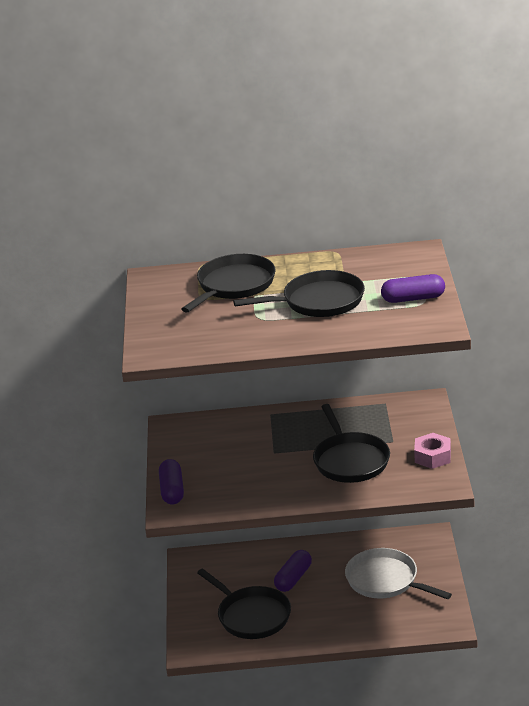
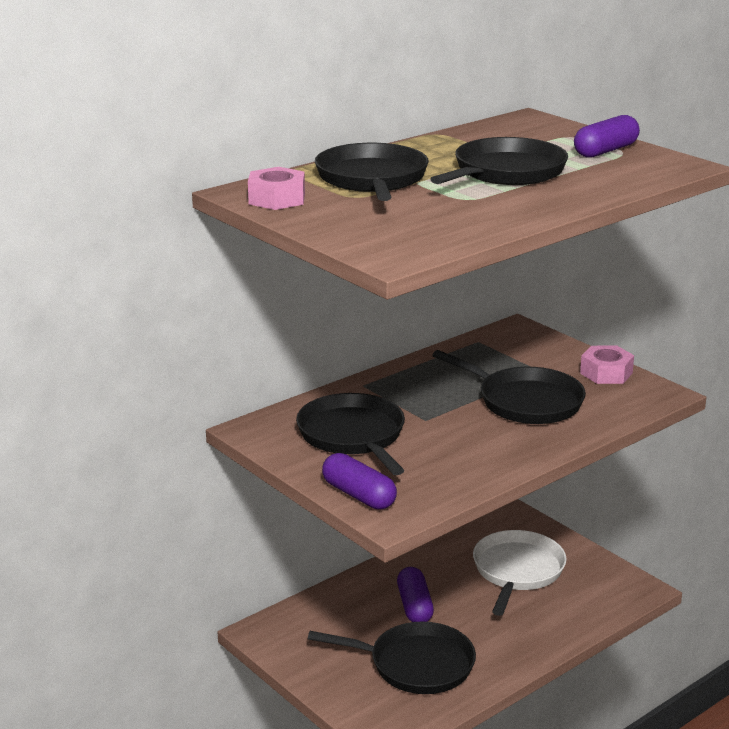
camera: 40 degrees left, 5 degrees down
white pan [345,548,452,599] -> white pan turned 105 degrees clockwise [473,530,567,616]
none -> pink nut [248,167,305,210]
none -> black pan [296,393,405,475]

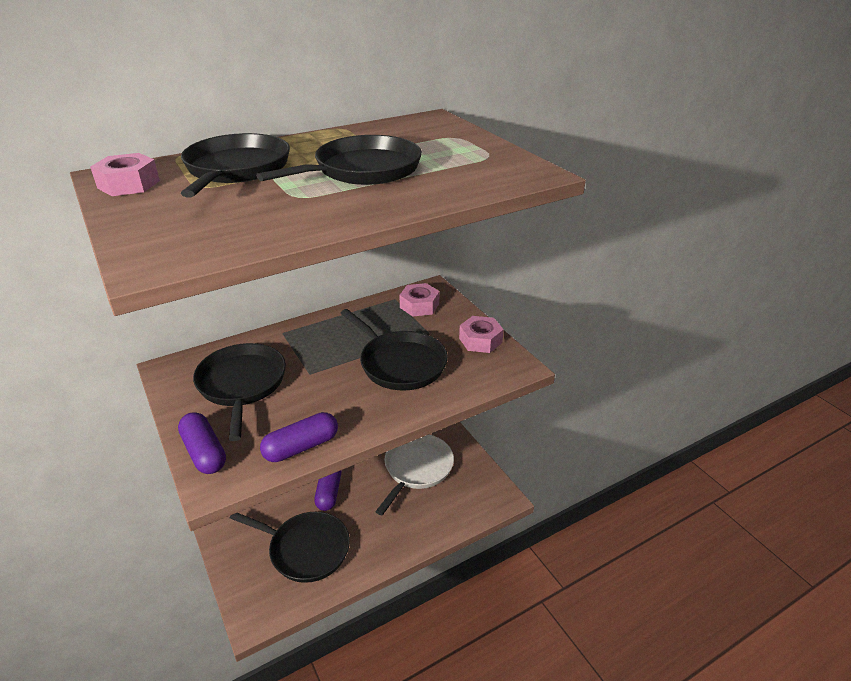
camera: 10 degrees right, 10 degrees up
purple capsule [574,115,640,158] -> purple capsule moved to [260,412,338,462]
none -> pink nut [399,283,439,317]

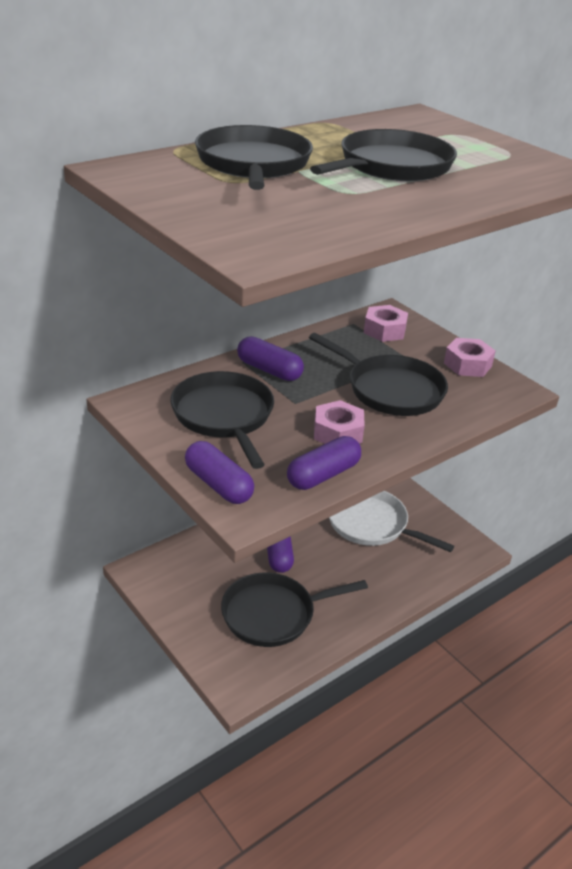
camera: 10 degrees left, 0 degrees up
pink nut [90,153,160,196] -> pink nut moved to [314,400,365,444]
black pan [230,512,350,583] -> black pan turned 150 degrees clockwise [221,572,368,647]
white pan [375,435,454,515] -> white pan turned 75 degrees counterclockwise [329,491,454,552]
none -> purple capsule [237,336,304,381]

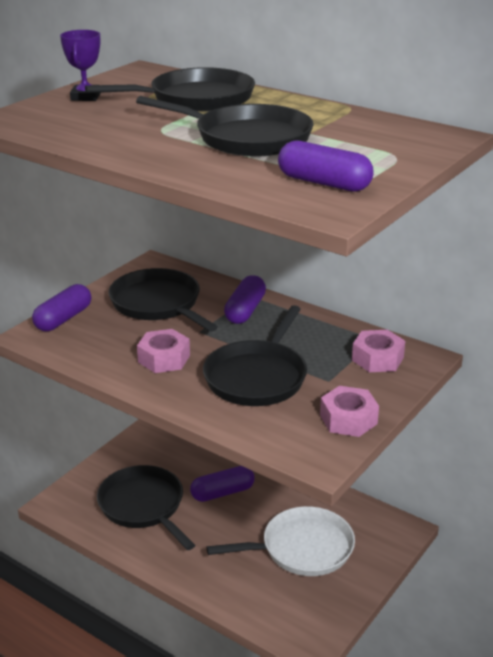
camera: 75 degrees right, 5 degrees down
black pan [170,371,274,469] -> black pan turned 90 degrees counterclockwise [108,268,218,332]
purple capsule [287,436,361,490] -> purple capsule moved to [278,141,374,192]
white pan [329,491,454,552] -> white pan turned 60 degrees clockwise [207,506,355,576]
none -> purple trophy [60,30,101,101]

